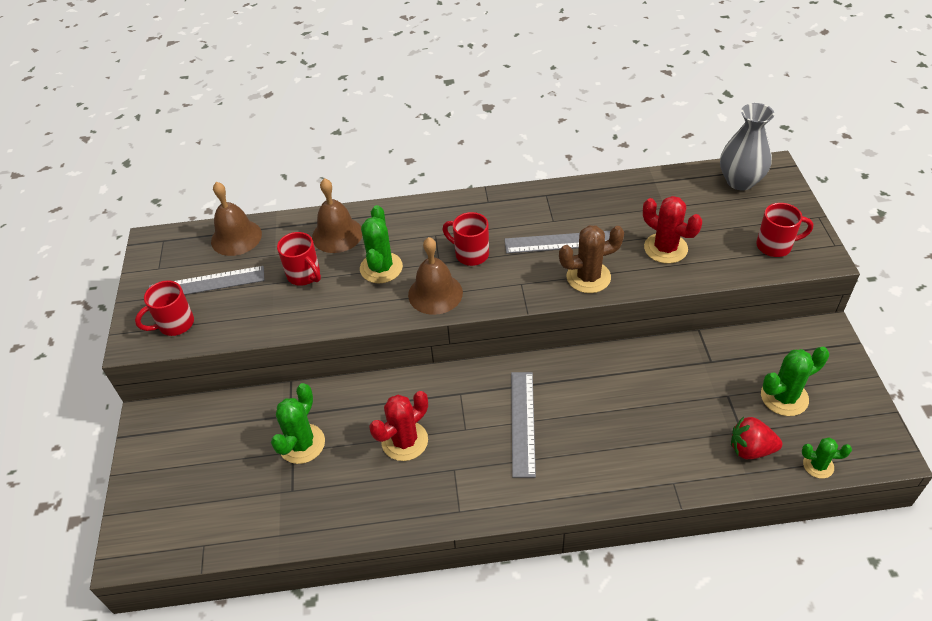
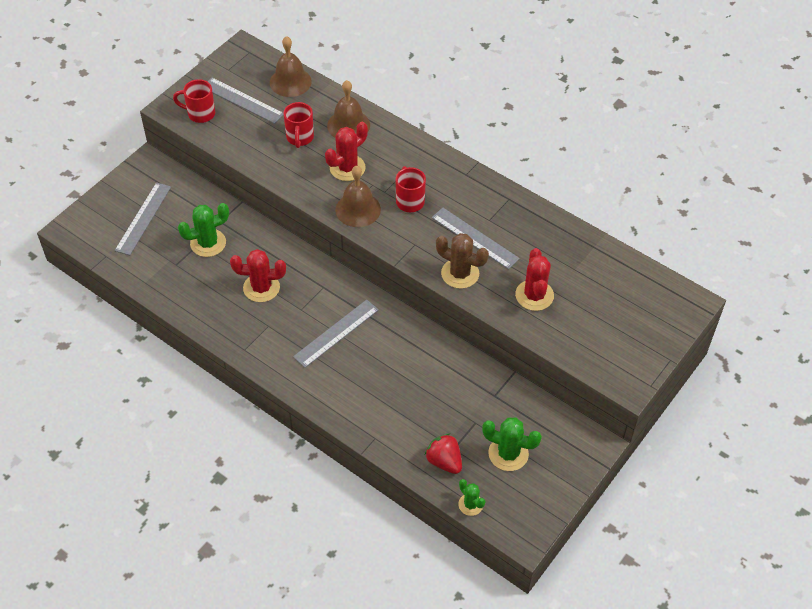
camera: 40 degrees right, 5 degrees up
green cactus [360,205,403,283] -> red cactus [325,122,368,181]
grey vase [720,103,775,190] -> none
red mug [756,203,813,257] -> none
none -> grey ruler [115,182,171,255]

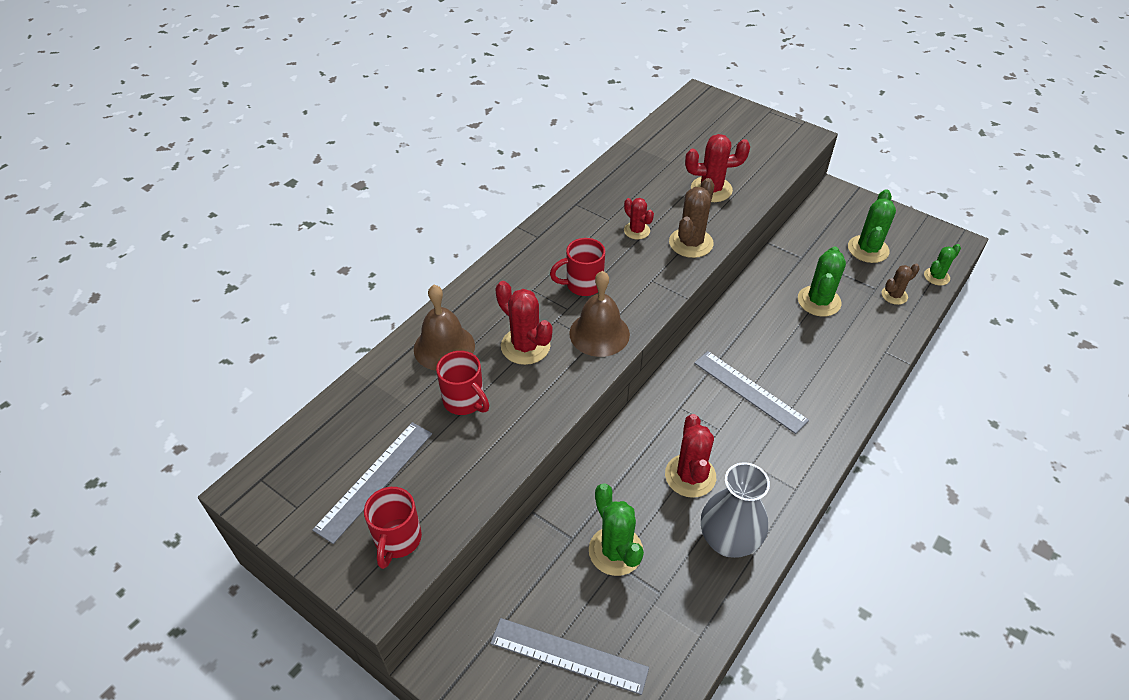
camera: 90 degrees left, 5 degrees down
brown bell [270,36,312,97] -> none
red mug [283,102,314,148] -> red mug turned 45 degrees clockwise [436,351,489,415]
red strawberry [425,434,462,474] -> brown cactus [881,264,920,305]
grey ruler [432,207,520,269] -> red cactus [624,198,654,239]
none -> grey vase [701,462,770,558]
none -> green cactus [798,247,846,317]

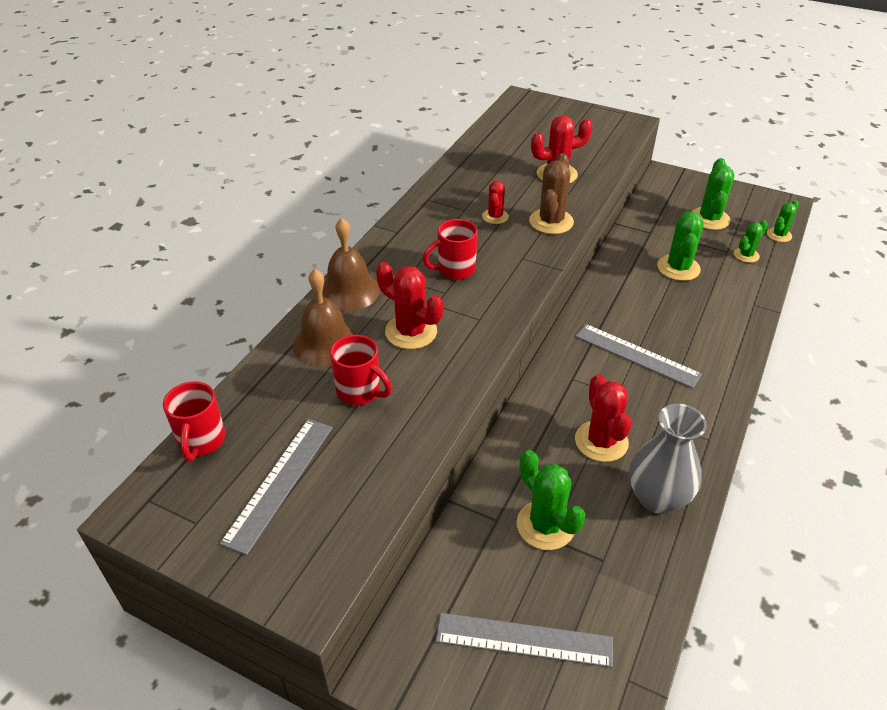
camera: 10 degrees left, 5 degrees down
red mug [364,487,422,569] -> red mug moved to [163,381,226,461]
brown bell [569,271,630,357] -> brown bell moved to [322,218,380,311]
red cactus [624,198,654,239] -> red cactus turned 60 degrees clockwise [482,181,509,224]
brown cactus [881,264,920,305] -> green cactus [734,220,768,263]

